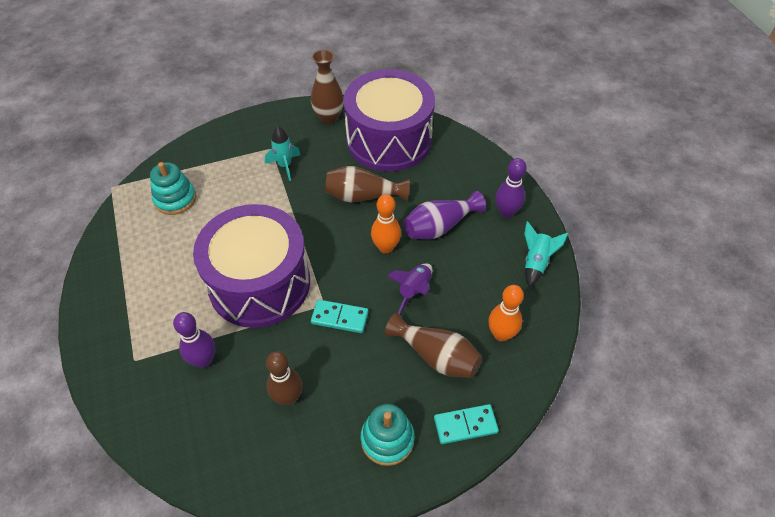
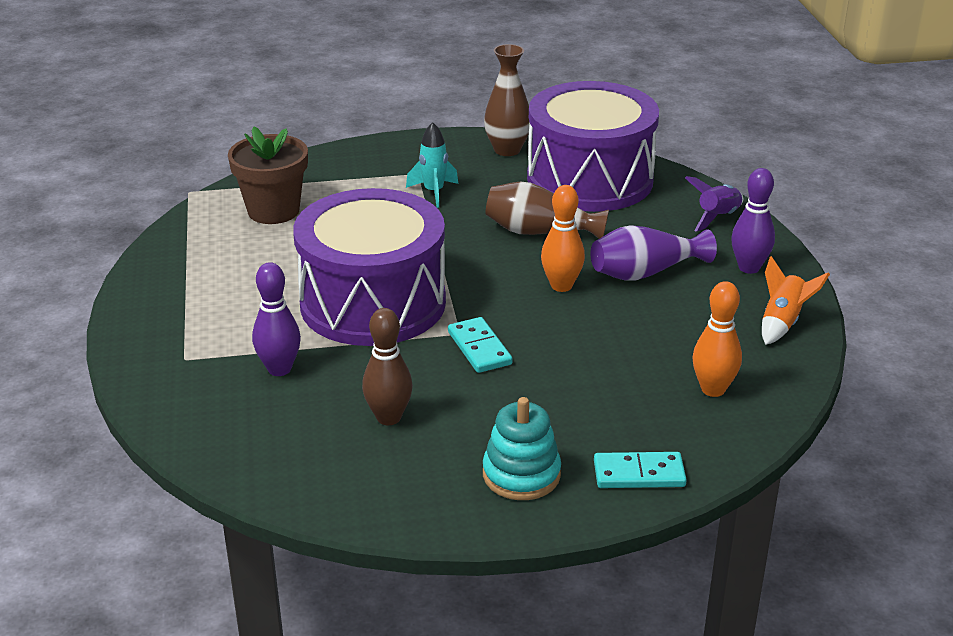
camera: 10 degrees right, 20 degrees down
turquoise stacking toy [150,162,196,215] -> brown flower pot [228,126,308,224]
turquoise domino [311,300,368,333] -> turquoise domino turned 45 degrees clockwise [448,317,512,373]
brown vase [385,313,482,378] -> none
purple rocket [387,263,433,314] -> purple rocket moved to [685,176,743,232]
turquoise rocket [524,221,568,287] -> orange rocket [762,256,830,345]

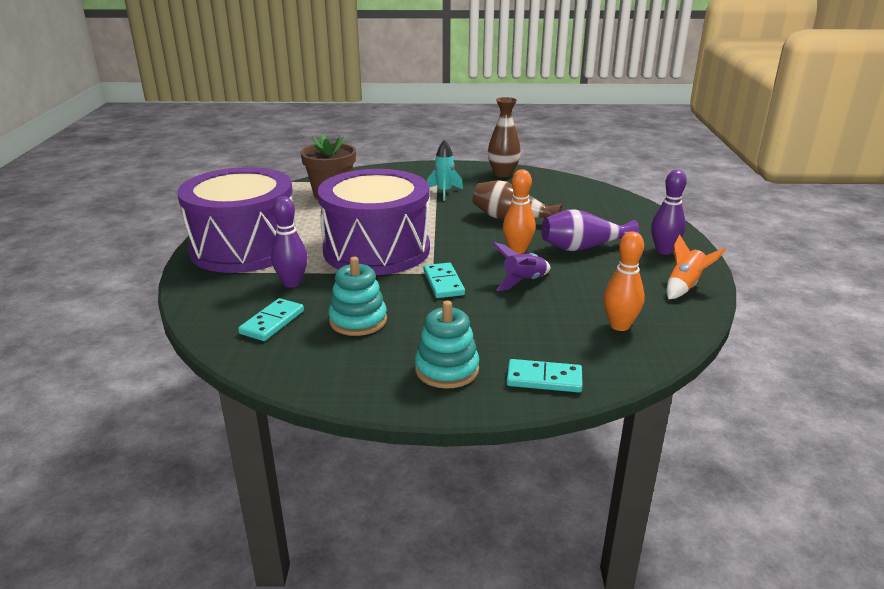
camera: 10 degrees right, 5 degrees down
brown bowling pin [362,308,413,425] -> turquoise stacking toy [328,257,387,336]
purple drum [527,81,659,212] -> purple drum moved to [177,167,296,273]
purple rocket [685,176,743,232] -> purple rocket moved to [492,242,550,291]
none -> turquoise domino [238,298,304,341]

